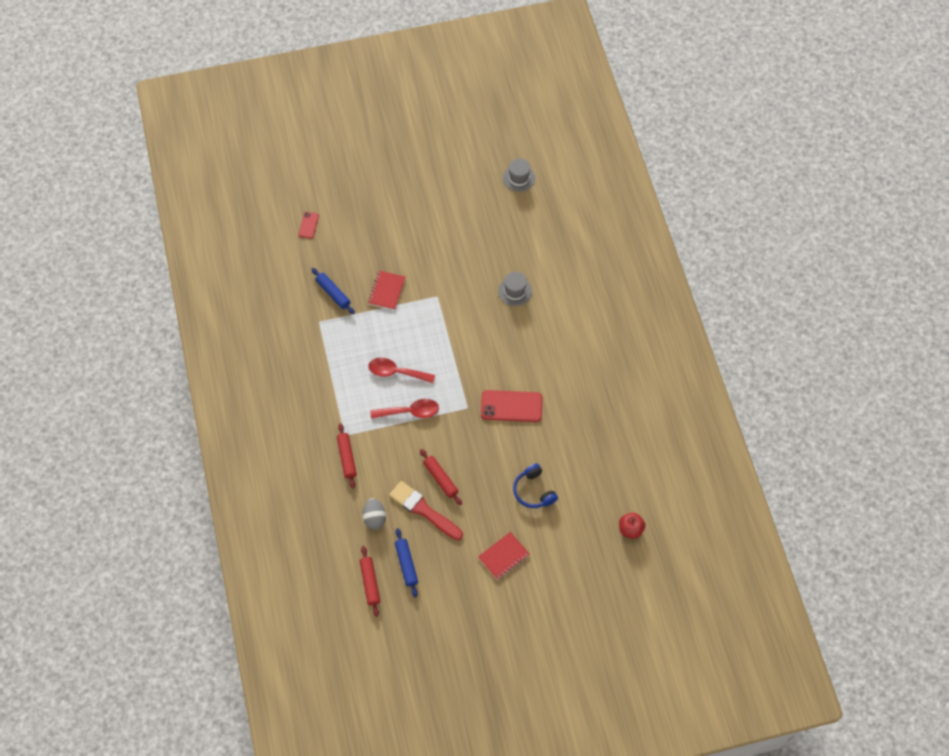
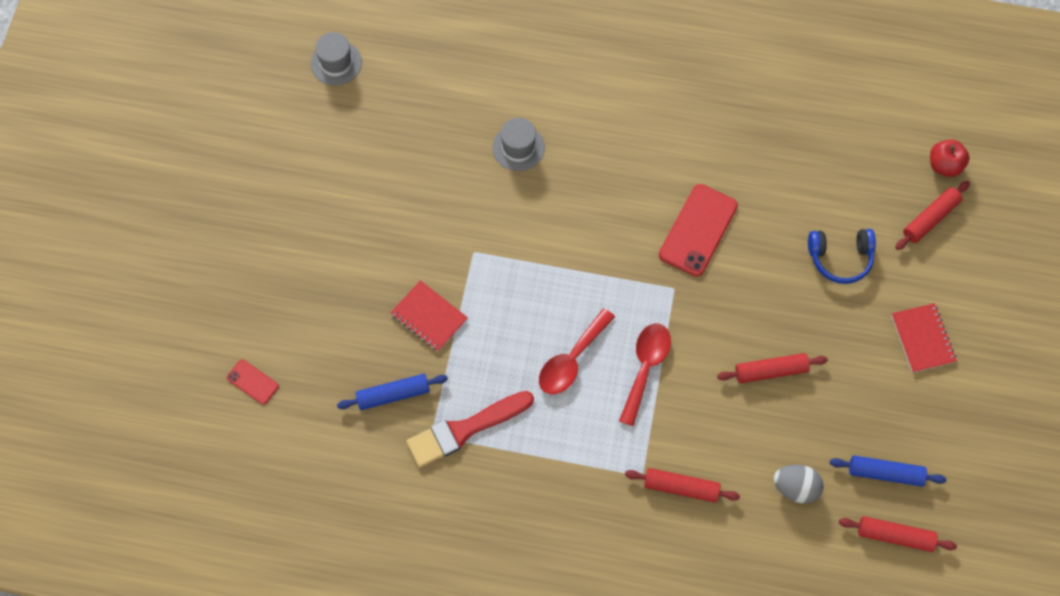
camera: 65 degrees left, 5 degrees up
red brush [389,481,463,541] -> red brush moved to [406,391,534,467]
none -> red rolling pin [895,181,970,250]

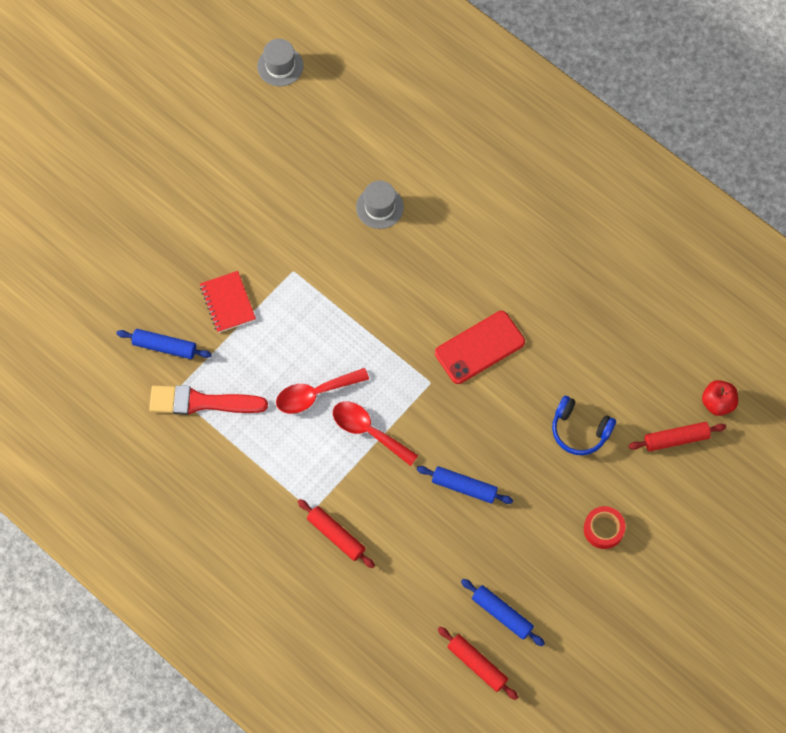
camera: 30 degrees right, 0 degrees up
red phone [227,359,279,405] -> none
red spoon [619,323,671,426] -> red spoon turned 105 degrees counterclockwise [333,401,419,466]
red rolling pin [717,353,828,383] -> blue rolling pin [417,466,513,504]
grey egg [773,465,824,504] -> none
red notebook [891,303,957,373] -> red tape [584,506,625,549]

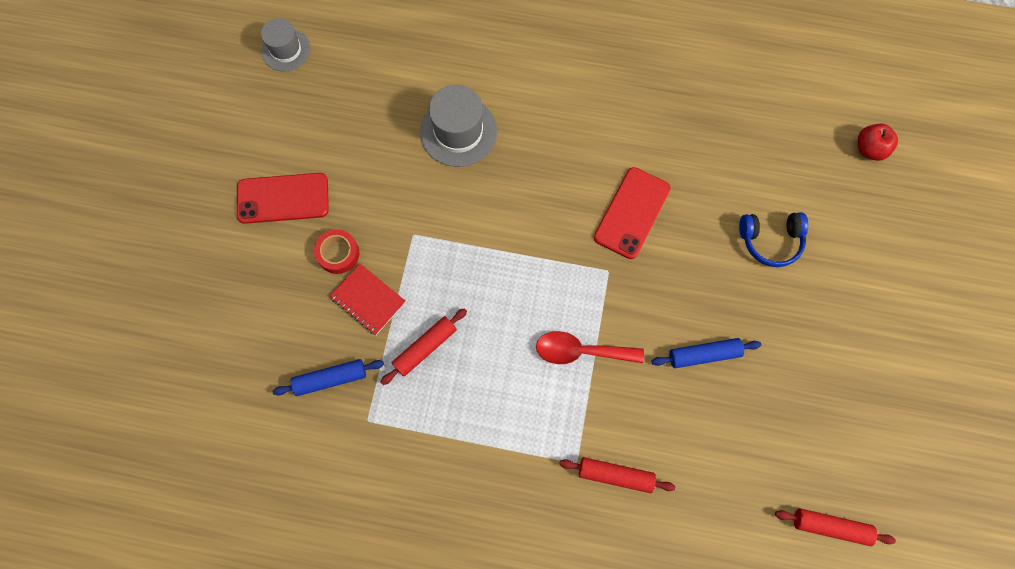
camera: 30 degrees left, 5 degrees up
red brush [149,385,268,415] -> none
red spoon [276,368,369,414] -> none
grey hat [356,181,404,229] -> grey hat [420,85,497,167], size x1.53
blue rolling pin [461,579,545,646] -> none
red tape [584,506,625,549] -> red tape moved to [314,229,359,274]
red rolling pin [628,422,726,451] -> red rolling pin moved to [381,308,467,385]
none -> red phone [237,173,329,224]

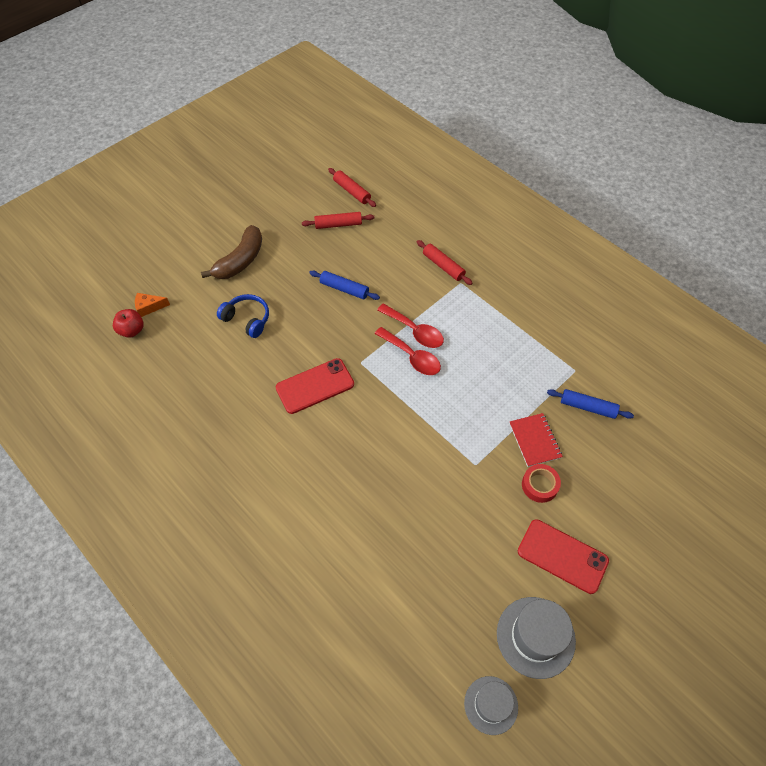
camera: 145 degrees left, 15 degrees down
red rolling pin [381,308,467,385] -> red rolling pin moved to [302,212,374,229]
grey hat [420,85,497,167] -> grey hat moved to [497,597,576,679]
none -> orange cheese [135,293,170,317]
none -> brown banana [201,225,262,279]
none -> red spoon [374,327,441,375]

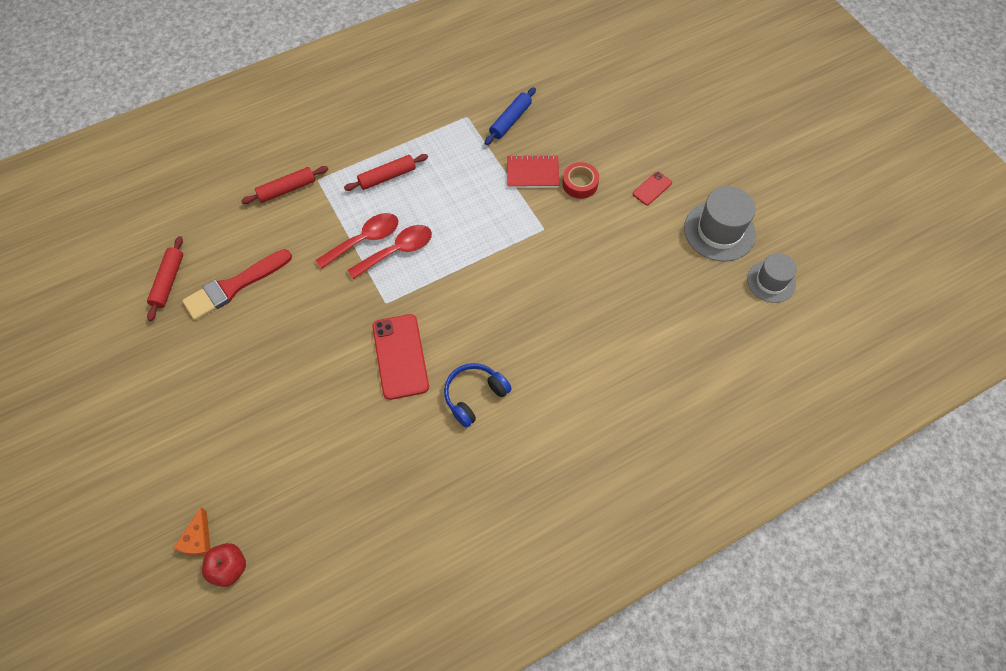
camera: 75 degrees left, 5 degrees up
brown banana [201,225,262,279] -> none
blue headphones [217,294,269,338] -> blue headphones moved to [444,363,512,428]
blue rolling pin [309,270,380,300] -> none
red rolling pin [328,168,376,207] -> red rolling pin moved to [344,154,428,191]
red phone [518,519,609,594] -> red phone [633,171,672,205], size x0.51
none -> red brush [182,249,292,320]

